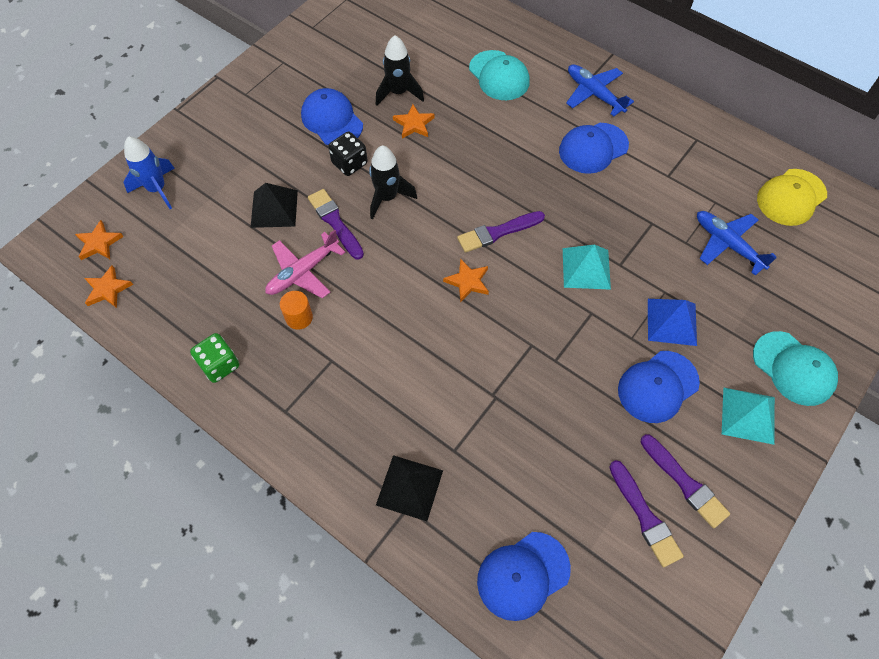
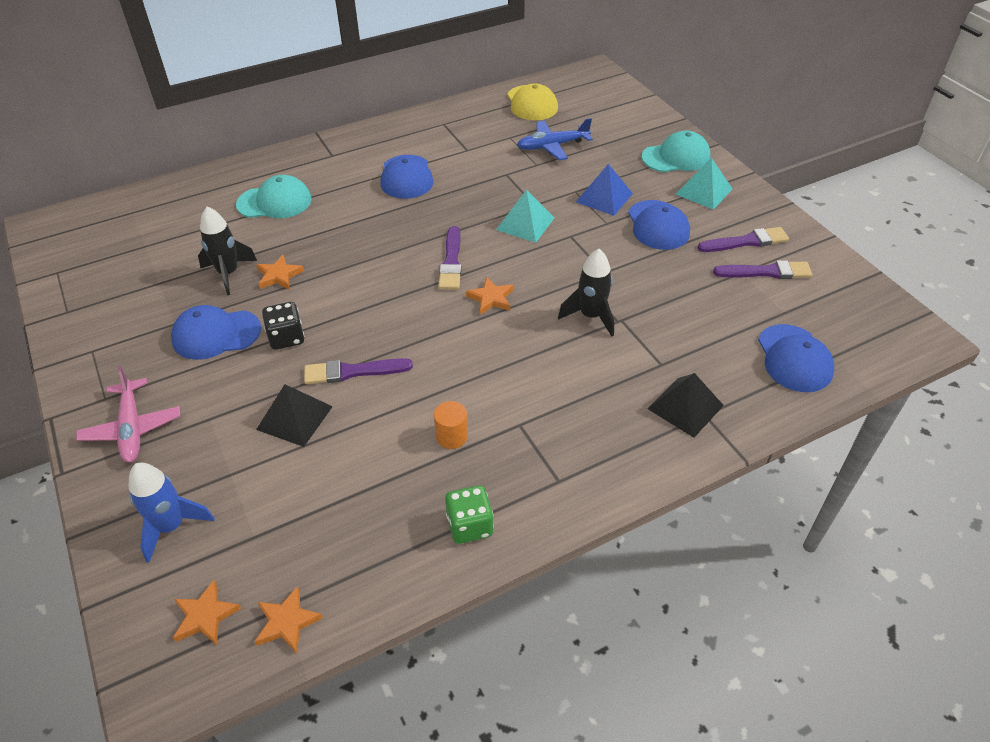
camera: 65 degrees left, 15 degrees down
pink plane [265,230,346,298] -> pink plane moved to [76,366,180,463]
black rocket [369,145,417,219] -> black rocket moved to [558,249,614,336]
blue plane [566,64,634,117] -> none

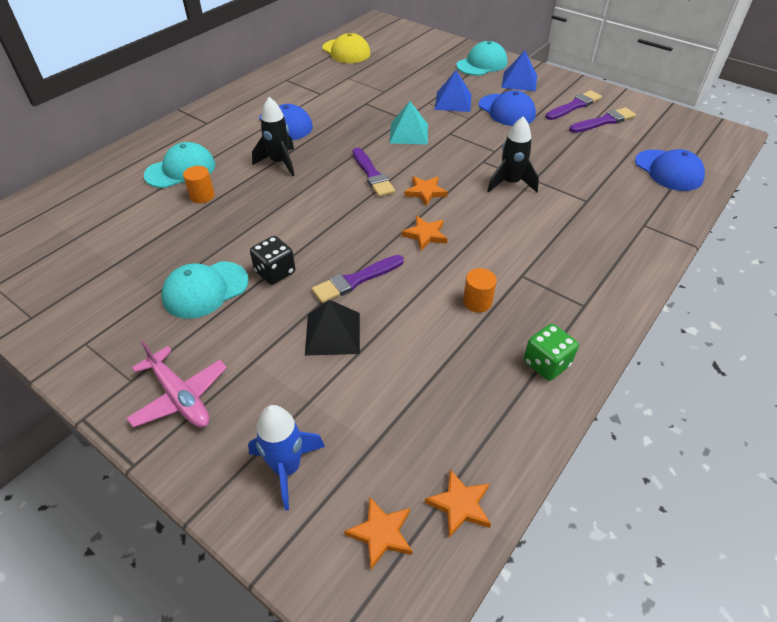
camera: 25 degrees left, 0 degrees up
blue cap [171,305,261,360] -> turquoise cap [162,262,249,319]
black rocket [198,206,257,295] -> black rocket moved to [252,97,295,176]
orange star [256,255,304,289] -> orange star moved to [402,216,447,250]
blue plane [517,118,593,160] -> none
black pyramid [648,373,724,438] -> none
turquoise pyramid [675,158,732,210] -> blue pyramid [501,51,537,91]
none -> orange cylinder [183,166,215,203]

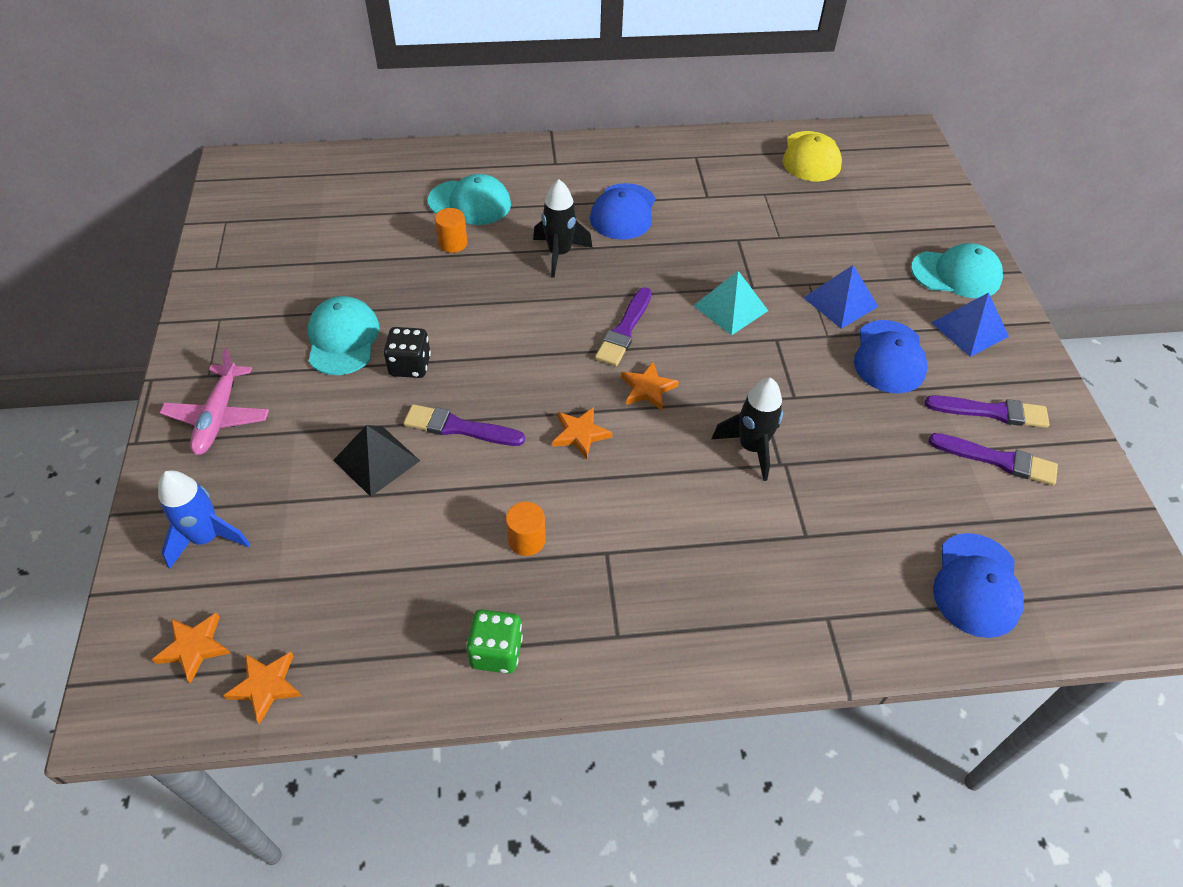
camera: 45 degrees right, 5 degrees up
turquoise cap [162,262,249,319] -> turquoise cap turned 75 degrees clockwise [308,296,380,375]

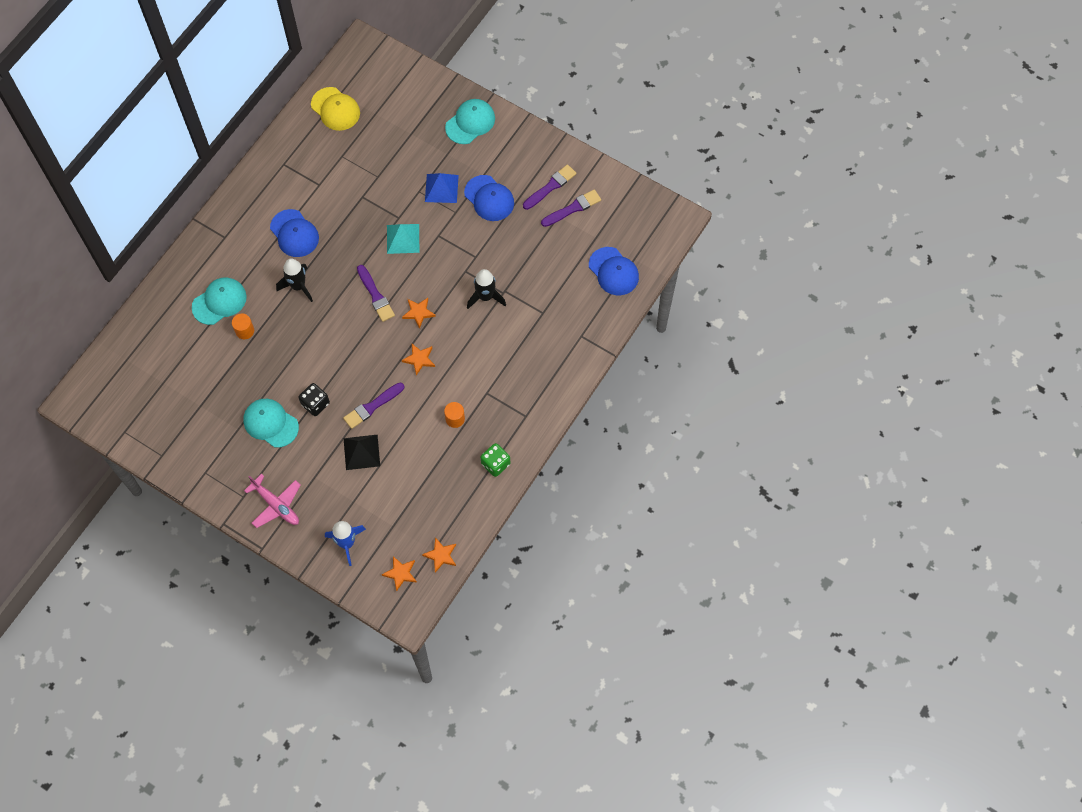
camera: 50 degrees left, 15 degrees up
blue pyramid [931,292,1009,357] -> none

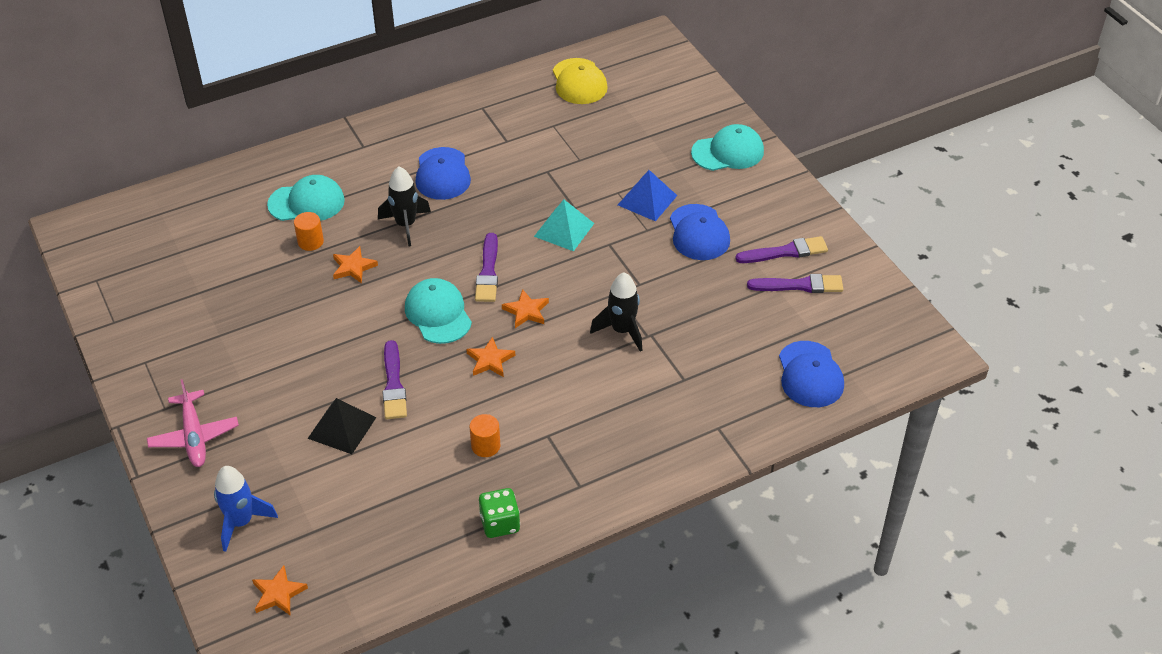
camera: 30 degrees right, 20 degrees down
turquoise cap [243,399,299,448] -> turquoise cap moved to [405,278,472,344]
black dice [298,383,330,416] -> none
purple brush [343,383,404,429] -> purple brush turned 90 degrees counterclockwise [382,340,407,419]
orange star [422,537,456,572] -> orange star moved to [333,246,378,284]

